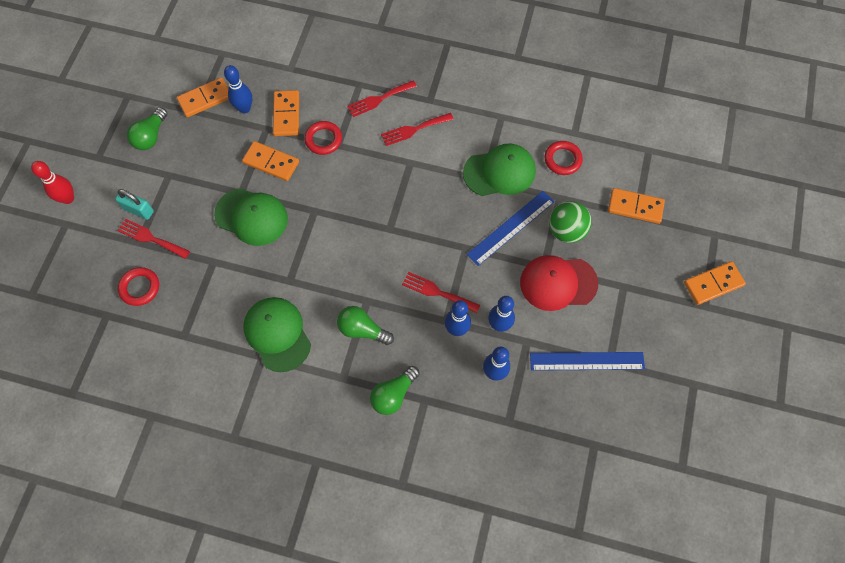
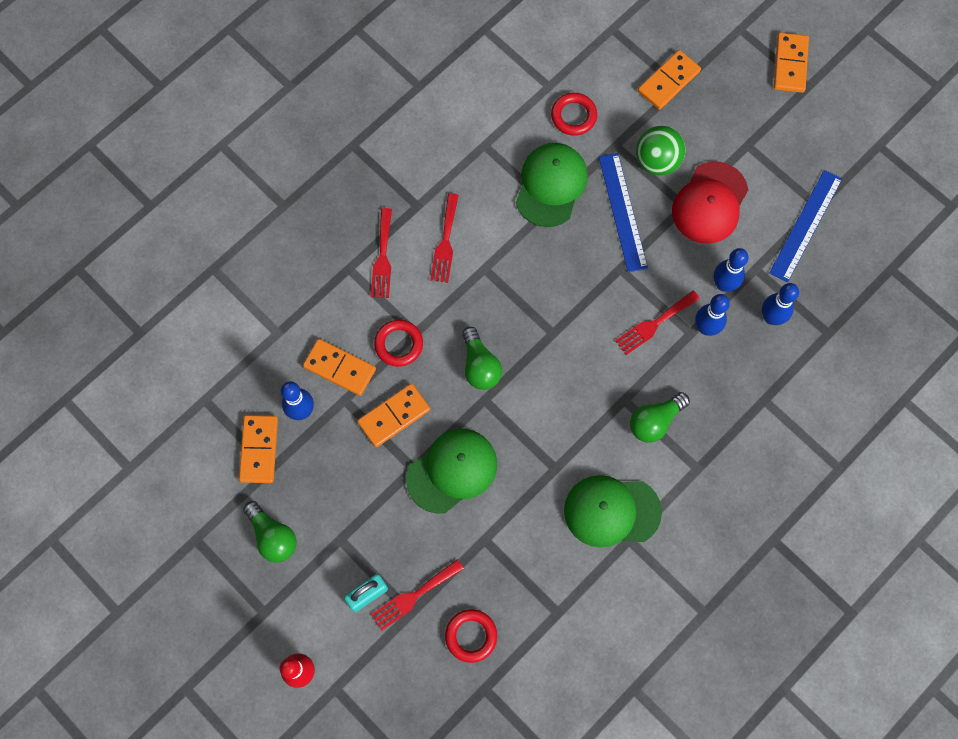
camera: 60 degrees left, 5 degrees up
green light bulb [370,366,420,415] -> green light bulb moved to [462,327,502,390]

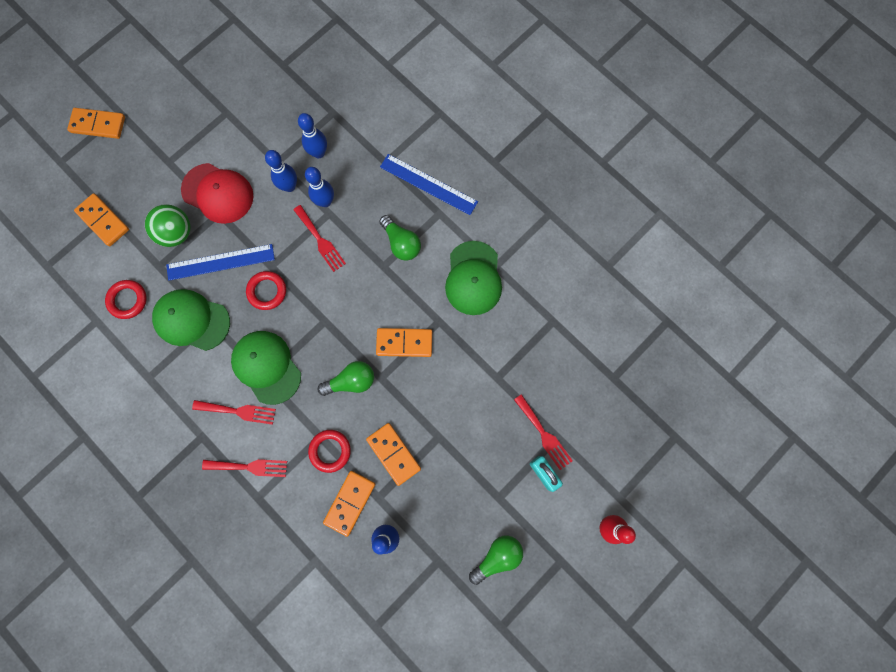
camera: 90 degrees left, 5 degrees up
orange domino [239,415,278,483] -> orange domino moved to [376,328,432,357]
green cap [406,429,497,513] -> green cap moved to [231,331,301,405]
red ring [445,609,497,663] -> red ring moved to [246,271,286,310]
blue ruler [769,170,842,282] -> blue ruler moved to [380,154,478,215]

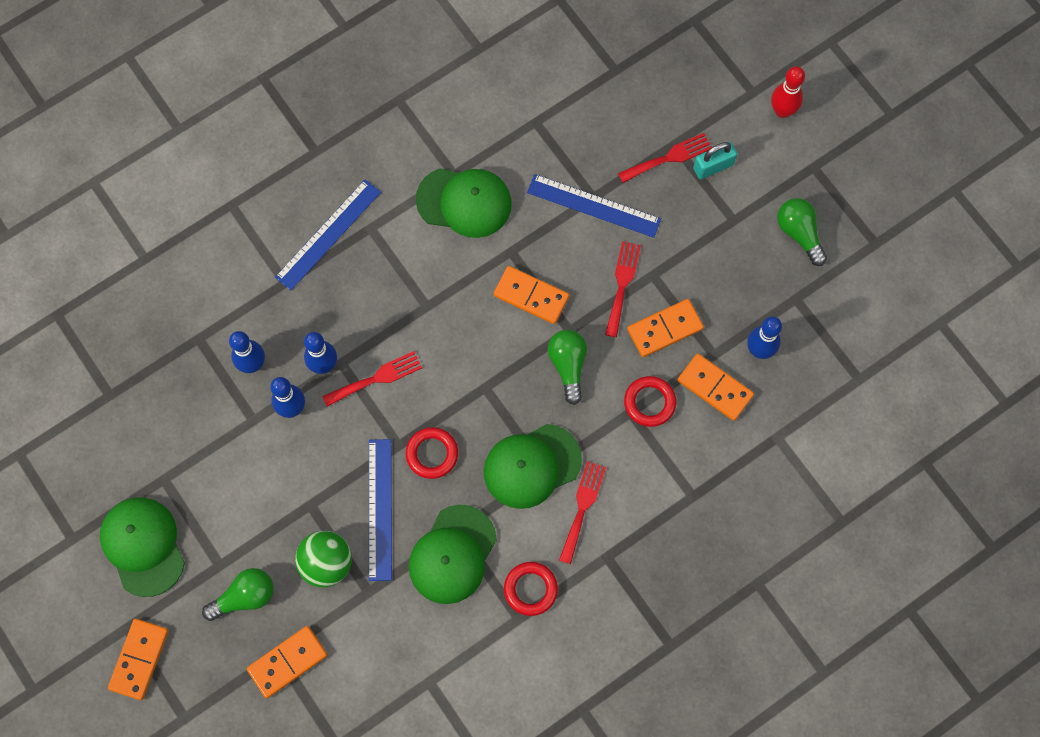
camera: 80 degrees left, 5 degrees down
red ring [105,280,147,319] -> red ring moved to [504,562,558,616]
red cap [181,163,253,224] -> none
red fork [202,459,287,477] -> red fork moved to [605,241,641,337]
orange domino [376,328,432,357] -> orange domino turned 75 degrees counterclockwise [493,266,569,324]
green light bulb [379,215,421,261] -> green light bulb moved to [202,568,274,621]
none -> green cap [100,497,185,597]
none -> blue ruler [527,174,661,238]

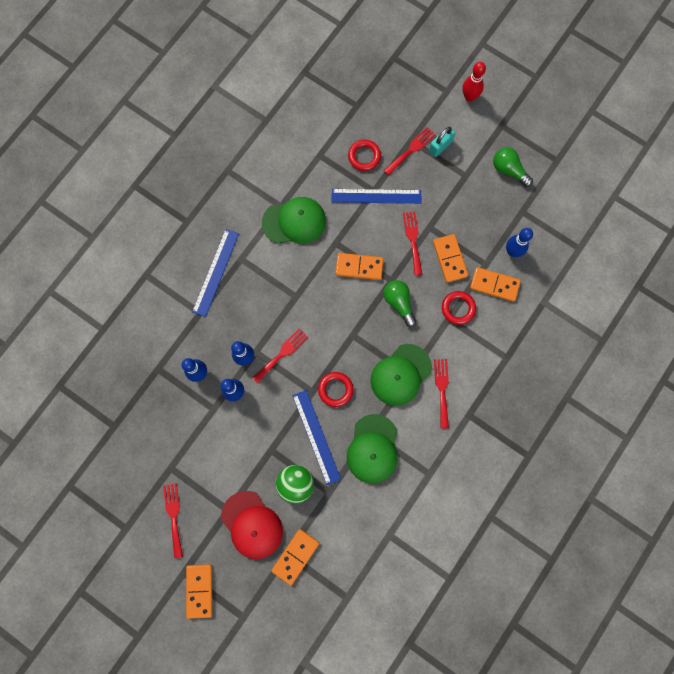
camera: 20 degrees left, 5 degrees up
green cap [100,497,185,597] -> red fork [163,483,183,558]
green light bulb [202,568,274,621] -> red cap [221,491,283,559]
red ring [504,562,558,616] -> red ring moved to [348,140,381,171]
orange domino [627,299,704,357] -> orange domino turned 60 degrees counterclockwise [433,234,468,283]

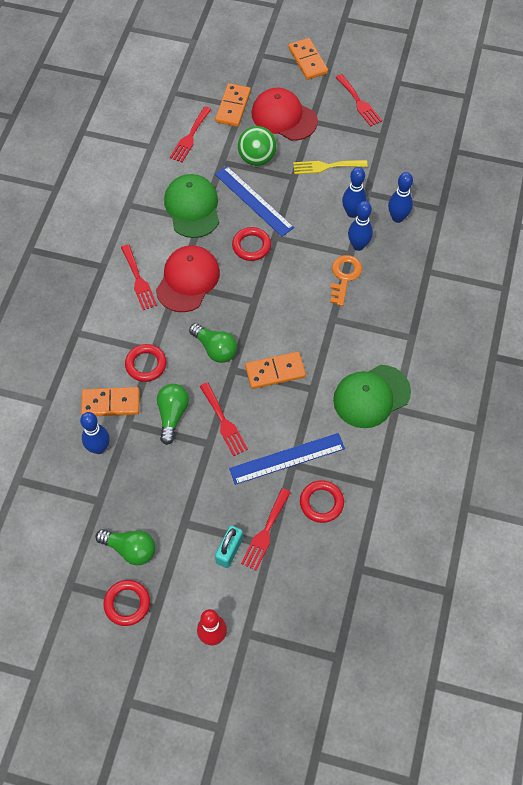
camera: 160 degrees right, 15 degrees down
blue ruler [192,229,239,317] -> none
red fork [252,328,308,384] -> red fork moved to [170,106,212,162]
green cap [371,344,432,406] -> red cap [156,246,220,312]
orange domino [433,234,468,283] -> green light bulb [157,384,189,445]
none -> red ring [103,580,150,626]
none -> yellow fork [293,160,368,174]
none -> orange key [330,255,362,306]

